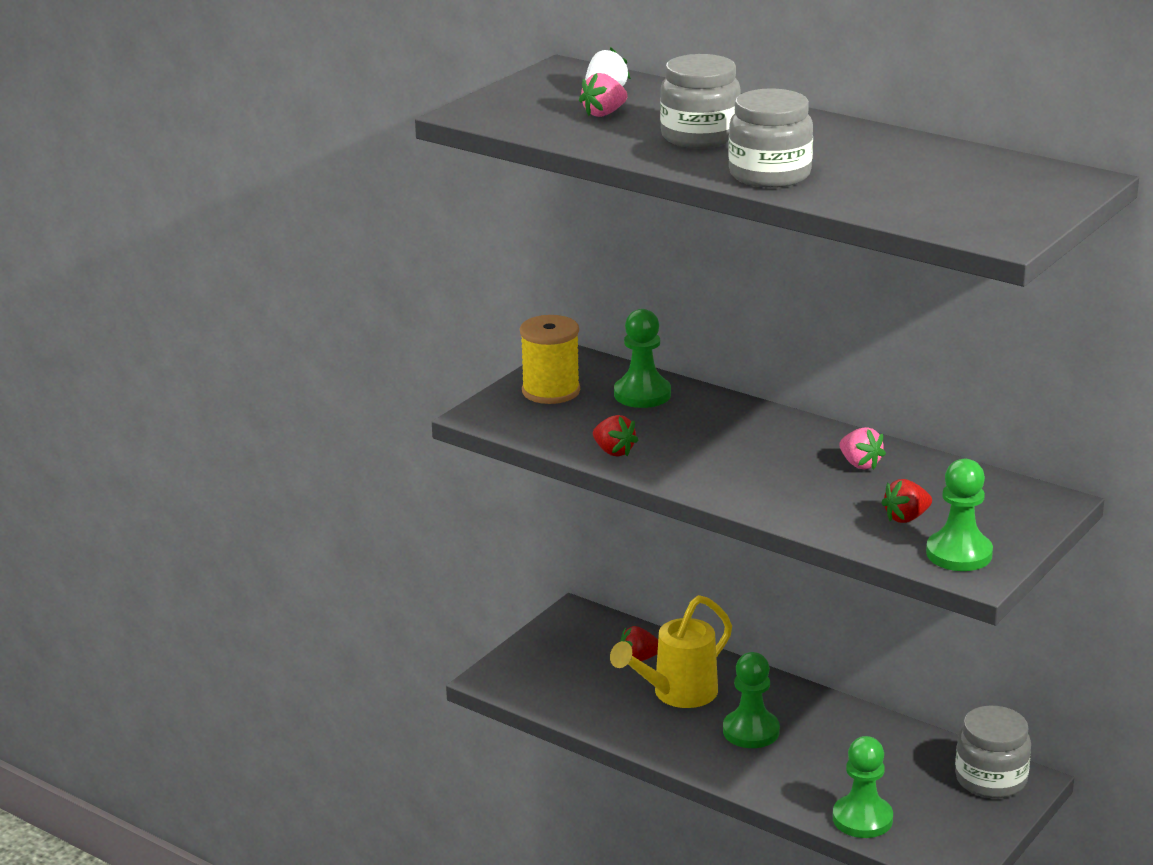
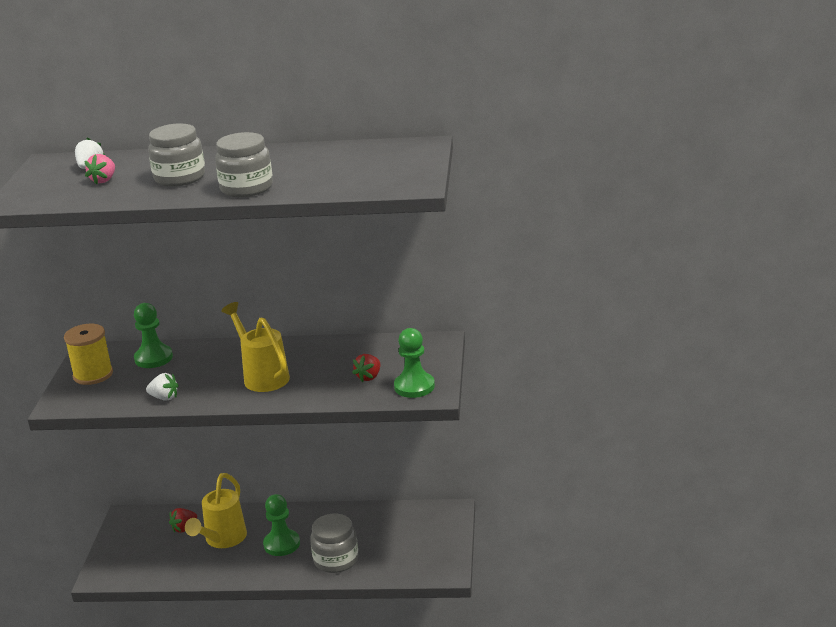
camera: 30 degrees left, 0 degrees up
red strawberry [593,415,638,457] -> white strawberry [146,373,179,401]
green pawn [833,736,893,838] -> none
pink strawberry [839,427,886,470] -> none
grey jar [955,706,1031,798] -> grey jar moved to [310,513,359,573]
none -> yellow watering can [221,302,290,392]

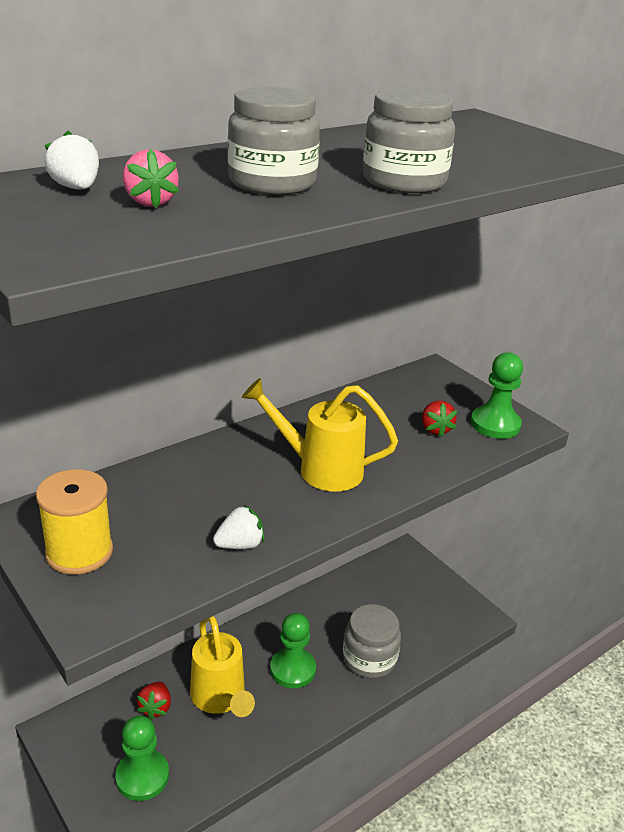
camera: 45 degrees left, 5 degrees up
green pawn [134,303,173,368] -> green pawn moved to [115,716,169,801]

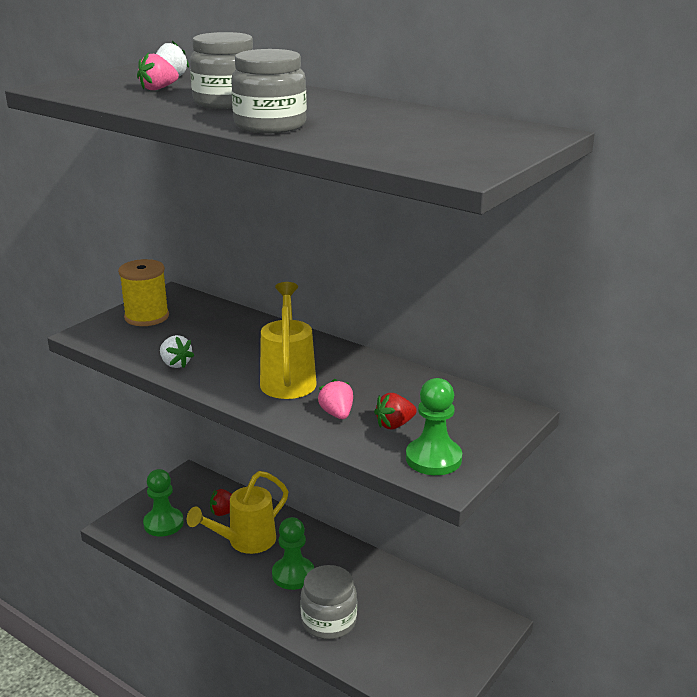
camera: 75 degrees right, 5 degrees down
none -> pink strawberry [318,379,353,419]

